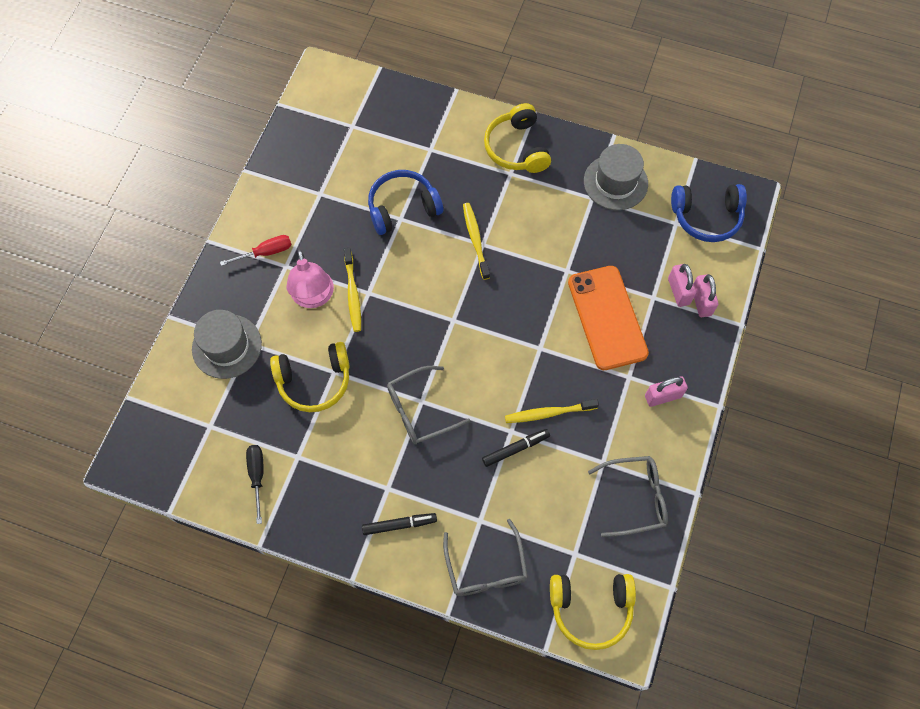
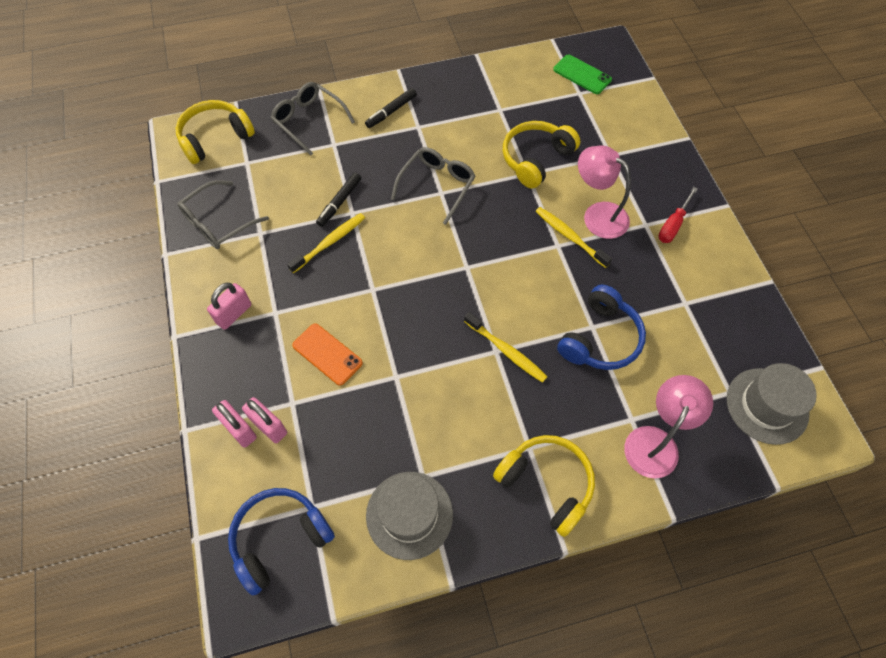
camera: 145 degrees right, 5 degrees down
grey hat [192,310,262,379] -> grey hat moved to [727,363,817,445]
black screwdriver [246,445,264,524] -> none
orange phone [568,266,649,370] -> orange phone [292,323,363,386], size x0.58
none -> green phone [553,54,612,94]
none -> pink lamp [624,375,713,478]

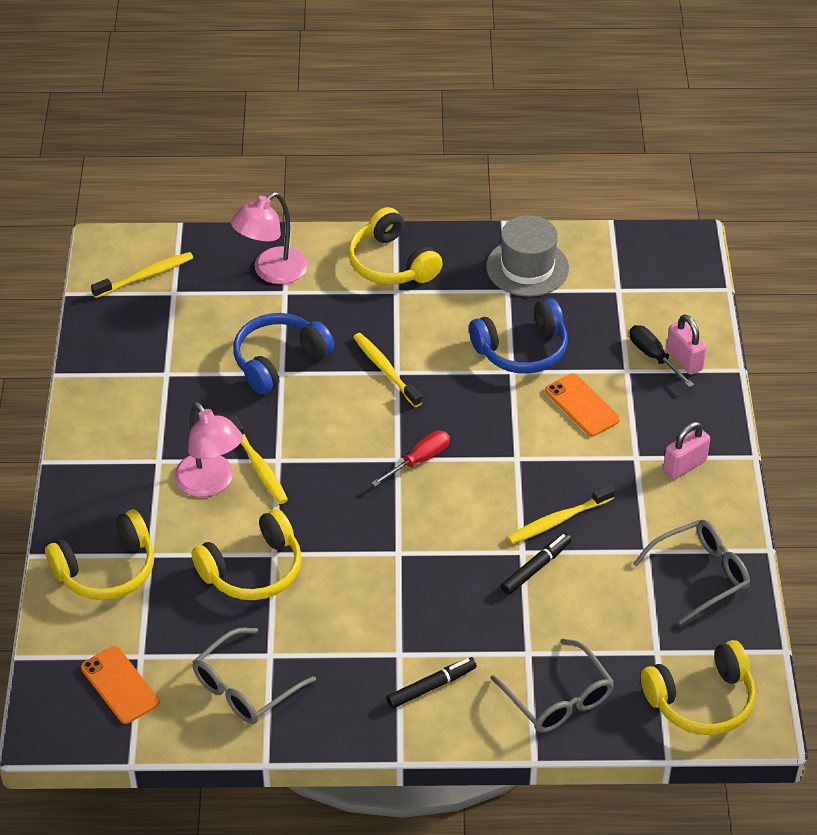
camera: 165 degrees left, 15 degrees down
blue headphones [228,488,335,596] -> blue headphones moved to [469,298,568,374]
pink padlock [242,397,287,443] -> black screwdriver [630,325,694,387]
grey glasses [391,147,475,225] -> grey glasses moved to [192,628,316,724]
green phone [553,54,612,94] -> orange phone [81,646,159,724]
red screwdriver [658,187,698,243] -> red screwdriver moved to [371,431,450,487]
grey hat [727,363,817,445] -> yellow toothbrush [91,252,193,298]
none -> yellow headphones [45,510,154,600]

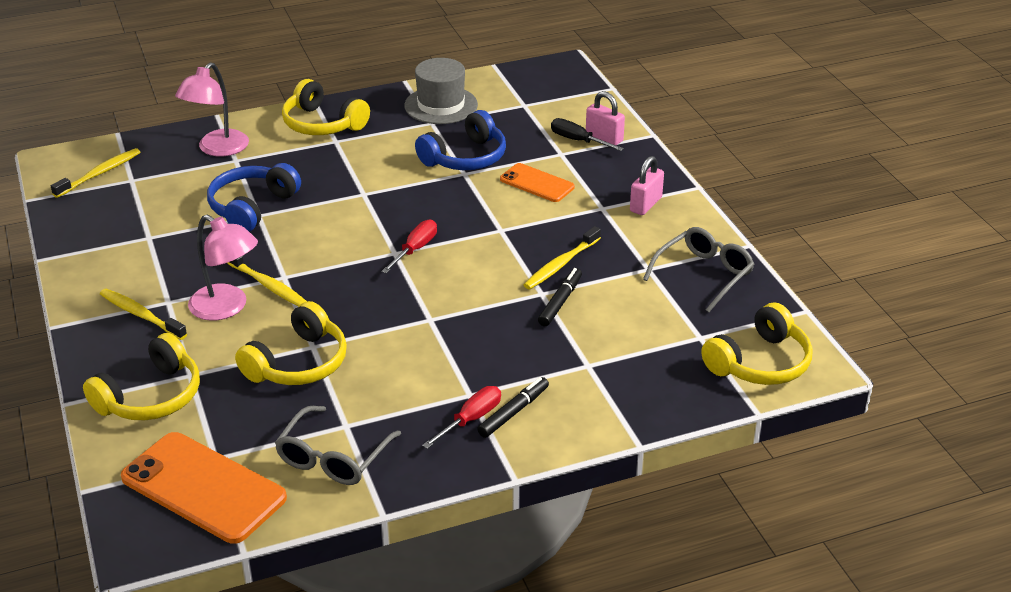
camera: 20 degrees left, 10 degrees down
orange phone [81,646,159,724] -> orange phone [121,432,287,544], size x1.74
yellow toothbrush [353,333,422,407] -> yellow toothbrush moved to [100,289,187,340]
grey glasses [490,638,614,733] -> none
none -> red screwdriver [422,386,501,449]

